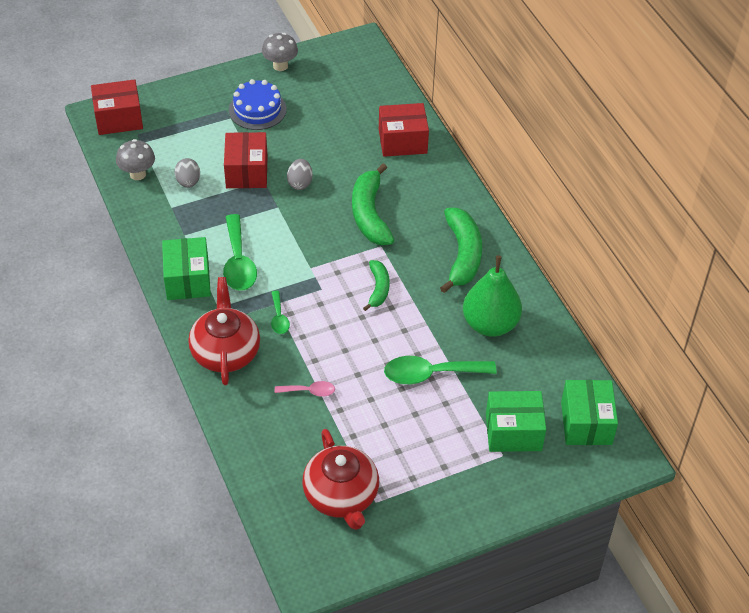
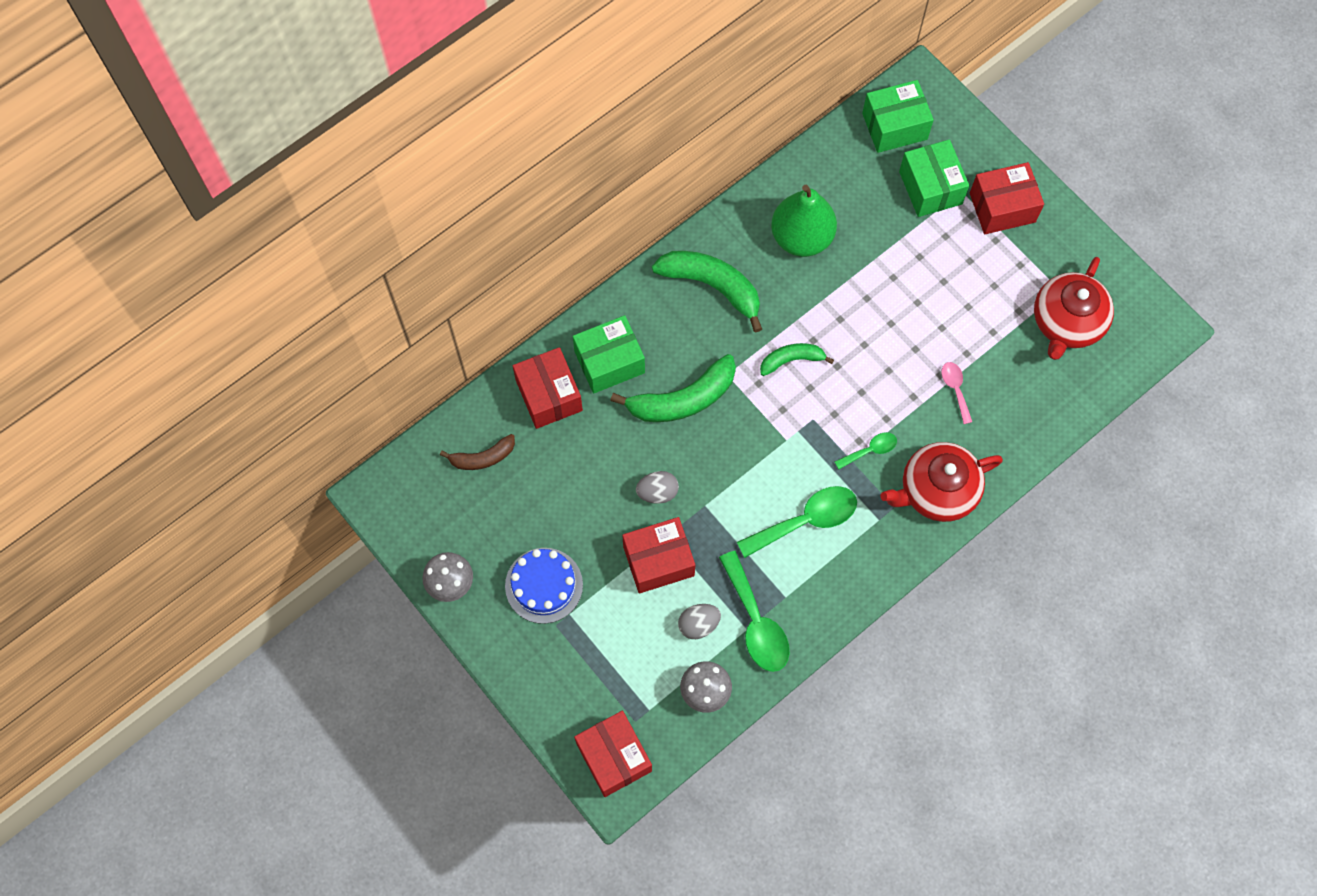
camera: 105 degrees left, 20 degrees up
green box [162,237,211,300] -> green box moved to [573,315,645,394]
red teapot [302,429,379,530] -> red teapot turned 150 degrees clockwise [1034,257,1114,360]
green spoon [384,356,497,384] -> green spoon moved to [719,551,790,672]
green banana [440,208,482,293] -> green banana turned 45 degrees clockwise [652,251,762,332]
none -> brown banana [440,434,515,470]
none -> red box [970,162,1044,234]

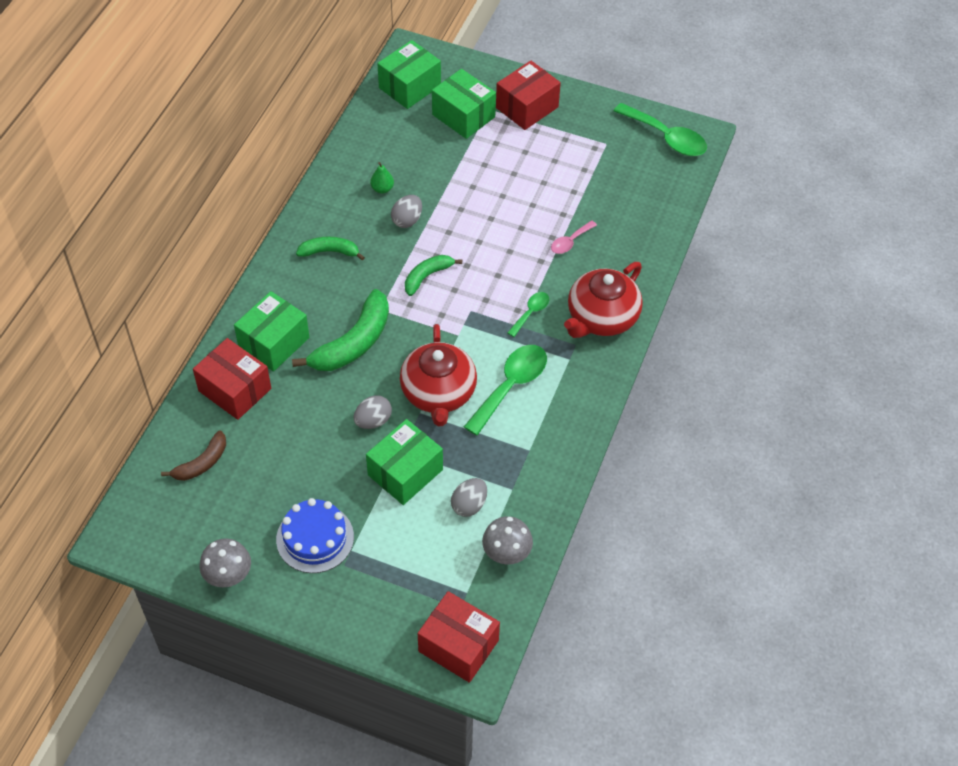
camera: 30 degrees left, 15 degrees down
red box [622,517,695,594] -> green box [366,419,443,505]
green banana [652,251,762,332] -> green banana [296,236,365,261], size x0.58
green spoon [719,551,790,672] -> green spoon moved to [614,103,707,156]
green pear [771,184,837,257] -> green pear [370,162,394,194], size x0.40
pink spoon [941,362,972,424] -> pink spoon turned 90 degrees counterclockwise [551,221,597,254]
red teapot [1034,257,1114,360] -> red teapot moved to [400,324,477,426]
none -> grey egg [391,195,422,228]

